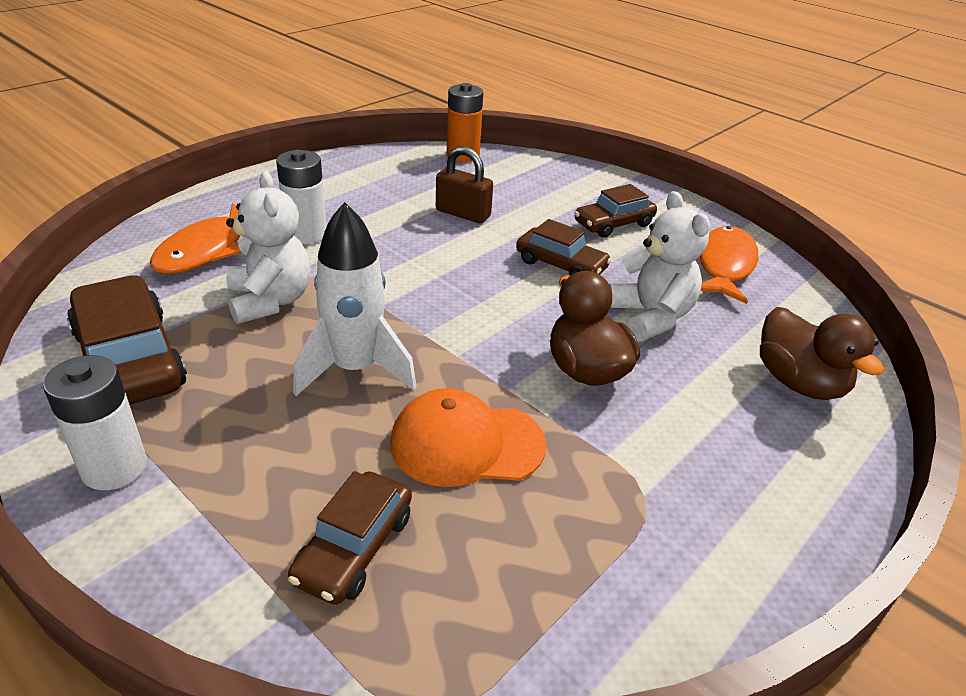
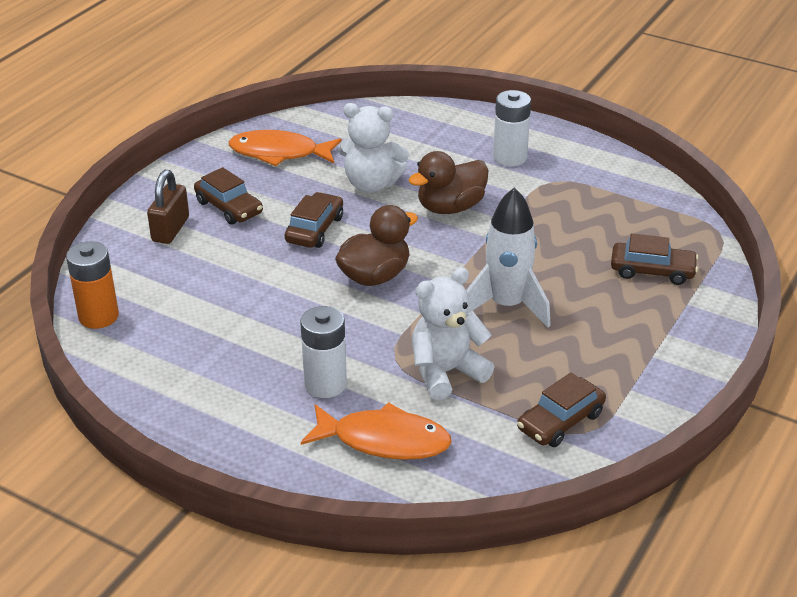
camera: 100 degrees left, 0 degrees up
white battery [43,355,147,490] -> white battery moved to [493,90,531,166]
brown car [67,275,187,405] -> brown car [517,372,606,447], size x0.63
orange cap [390,388,546,487] -> none
brown padlock [436,146,493,223] -> brown padlock moved to [147,170,189,244]
white teddy bear [609,191,710,341] -> white teddy bear turned 135 degrees counterclockwise [338,103,409,193]
brown duck [760,307,884,400] -> brown duck moved to [335,205,418,286]

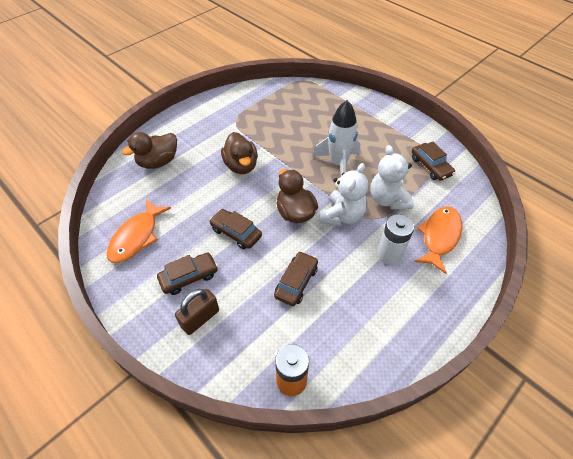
camera: 75 degrees left, 15 degrees up
brown padlock [147,170,189,244] -> brown padlock turned 75 degrees counterclockwise [175,289,219,335]
white teddy bear [338,103,409,193] -> white teddy bear moved to [320,163,369,226]
white battery [493,90,531,166] -> none
brown car [611,233,699,285] -> brown car moved to [274,251,318,306]
none -> brown duck [122,132,177,169]

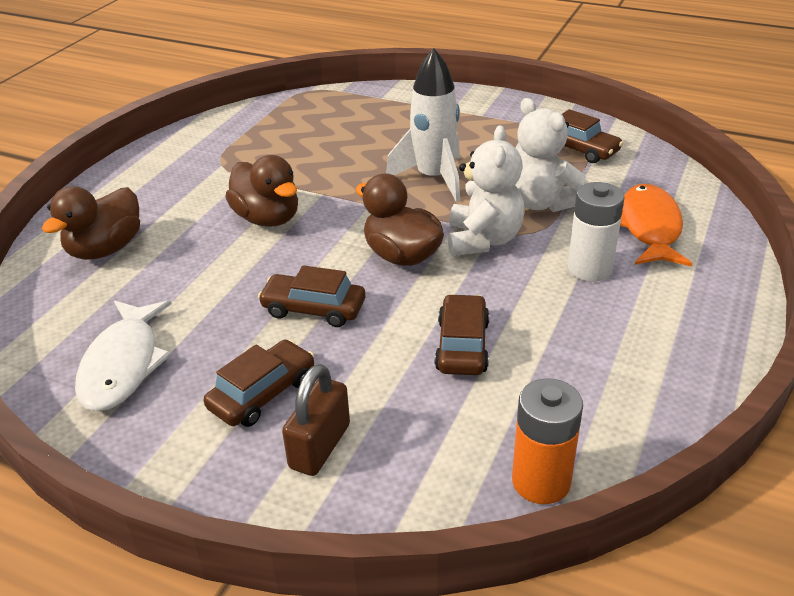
camera: 20 degrees left, 15 degrees down
orange fish [107,199,171,263] -> white fish [75,300,172,411]

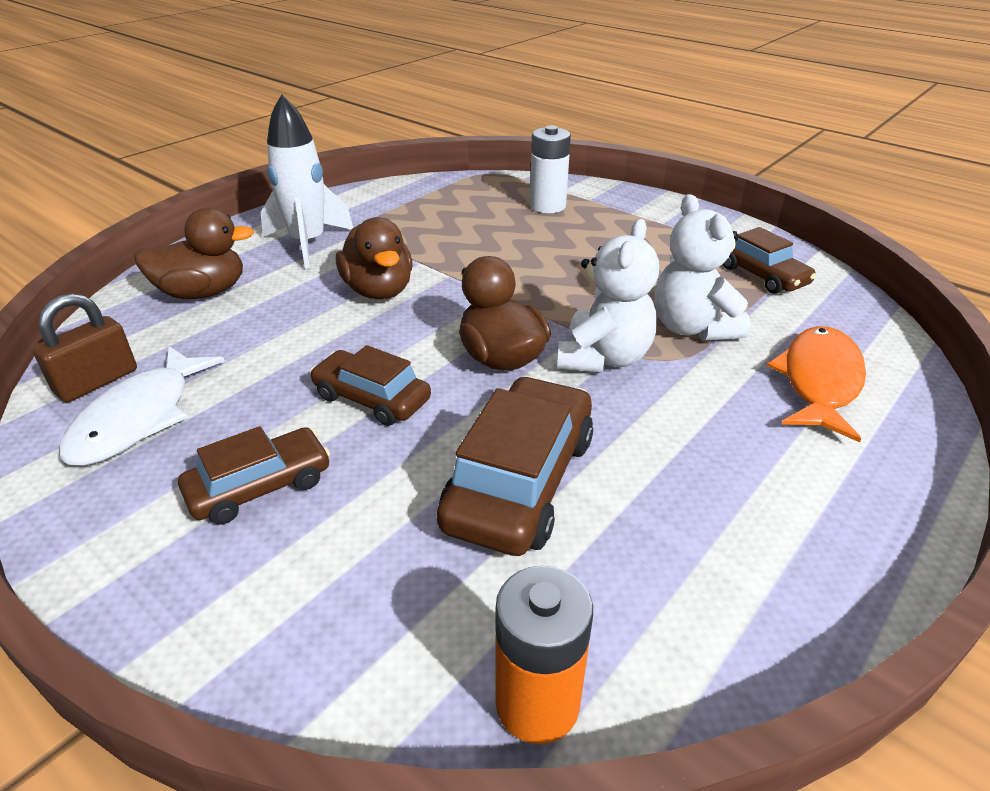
camera: 15 degrees right, 0 degrees up
brown duck [42,186,140,260] -> brown duck turned 150 degrees counterclockwise [134,207,254,299]
brown padlock [282,364,350,476] -> brown padlock moved to [32,293,137,402]
white rocket [386,48,460,202] -> white rocket moved to [261,94,353,269]
brown car [435,294,489,375] -> brown car [436,376,593,556], size x1.59
white battery [568,182,624,282] -> white battery moved to [530,125,571,213]

